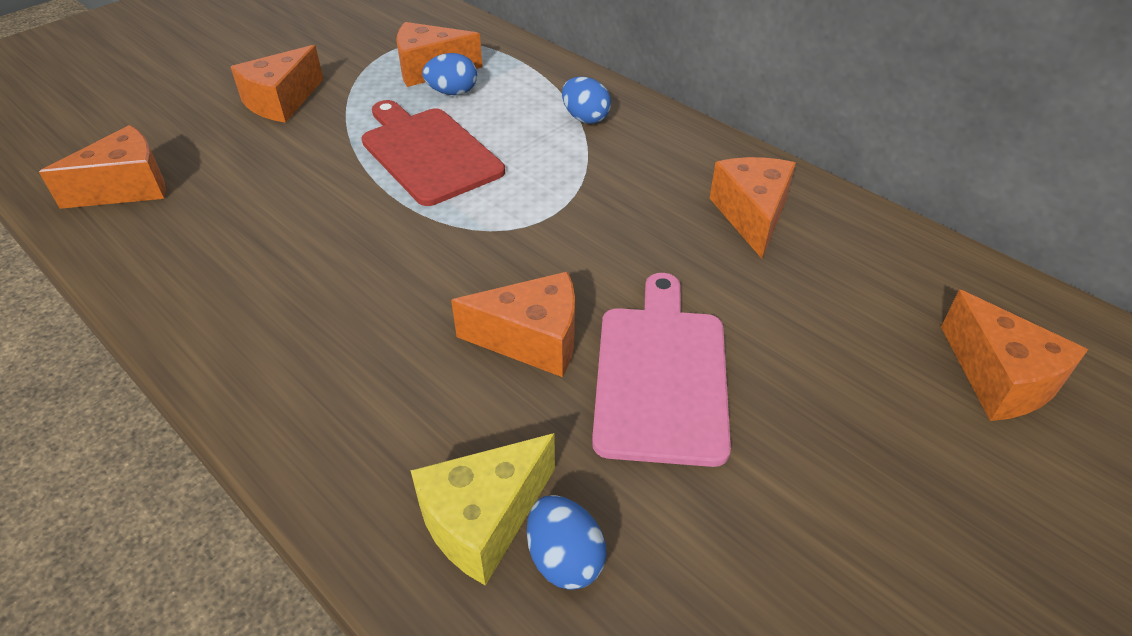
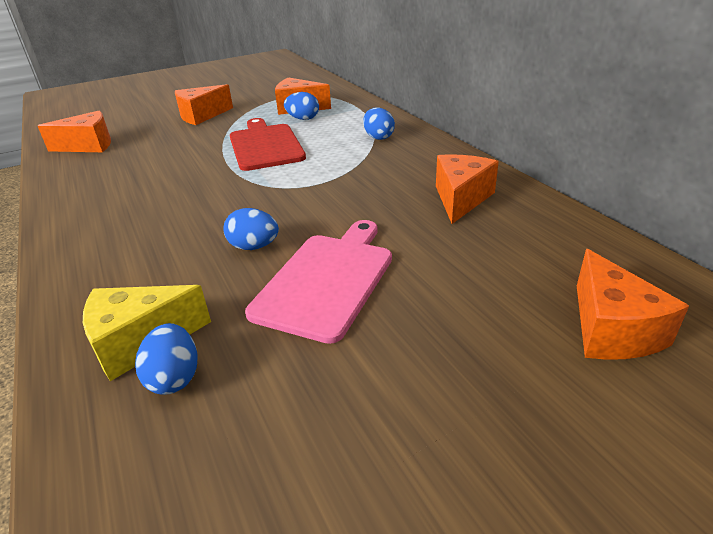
camera: 20 degrees right, 10 degrees down
orange cheese [451,271,575,377] -> blue egg [223,208,279,250]

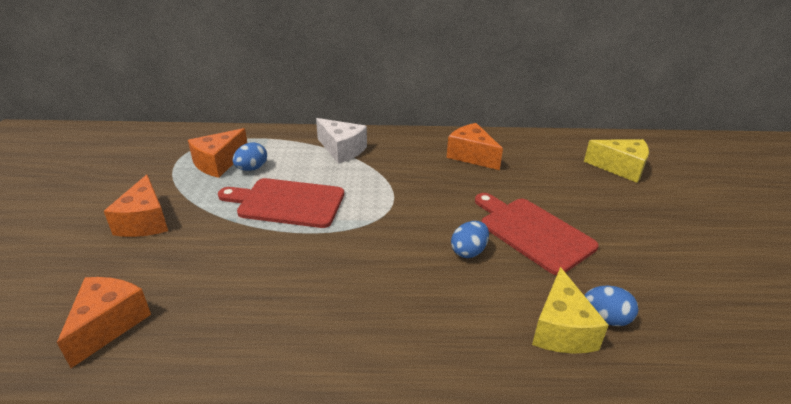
camera: 65 degrees left, 0 degrees up
pink cutting board [245,220,392,344] -> red cutting board [475,193,599,275]
blue egg [363,108,395,140] -> white cheese [316,118,367,164]
orange cheese [577,249,689,360] -> yellow cheese [584,139,649,183]

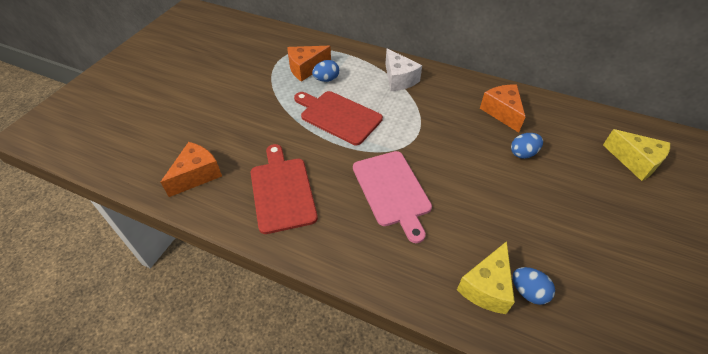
camera: 25 degrees right, 15 degrees up
orange cheese [104,174,168,237] -> none
blue egg [451,221,489,258] -> blue egg moved to [511,133,543,159]
red cutting board [475,193,599,275] -> red cutting board moved to [251,144,318,234]
none -> pink cutting board [353,151,432,243]

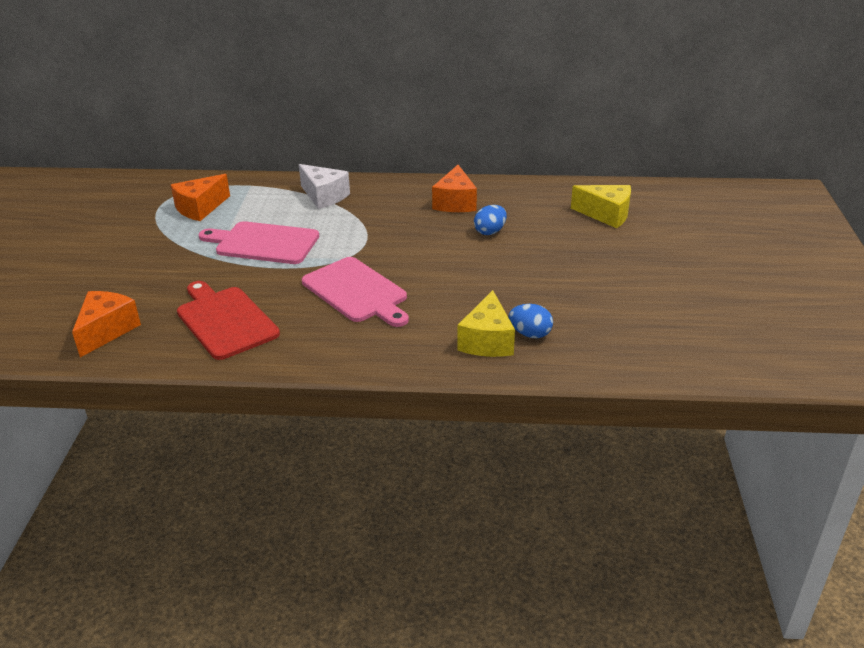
camera: 20 degrees left, 15 degrees down
red cutting board [294,91,383,145] -> pink cutting board [198,221,319,264]
blue egg [312,60,339,82] -> none
orange cheese [480,84,525,133] -> orange cheese turned 135 degrees counterclockwise [432,165,477,212]

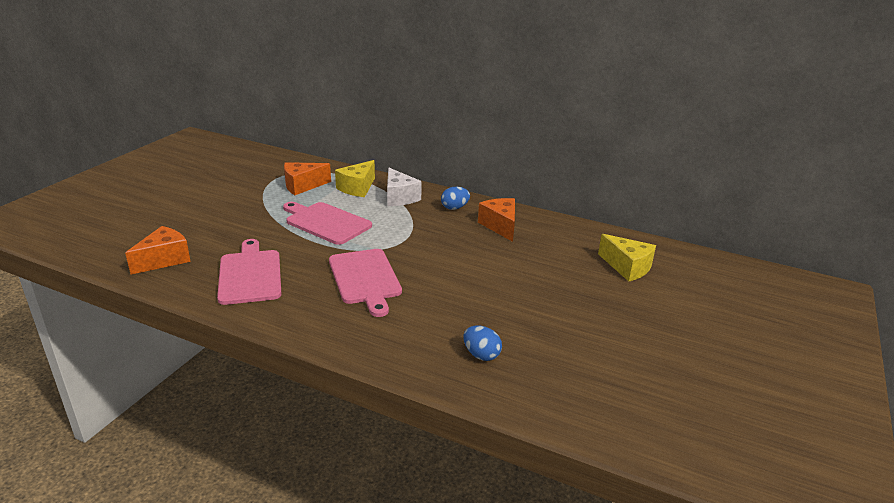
camera: 20 degrees right, 5 degrees down
red cutting board [177,281,280,360] -> pink cutting board [217,239,282,305]
orange cheese [432,165,477,212] -> orange cheese turned 135 degrees clockwise [478,198,515,242]
yellow cheese [458,290,515,357] -> yellow cheese moved to [335,160,375,197]
blue egg [474,205,507,235] -> blue egg moved to [441,187,470,210]

